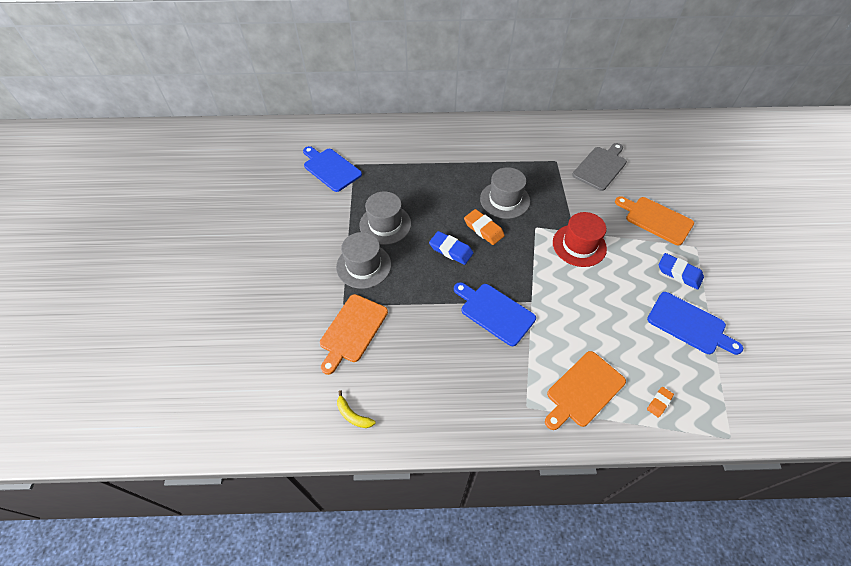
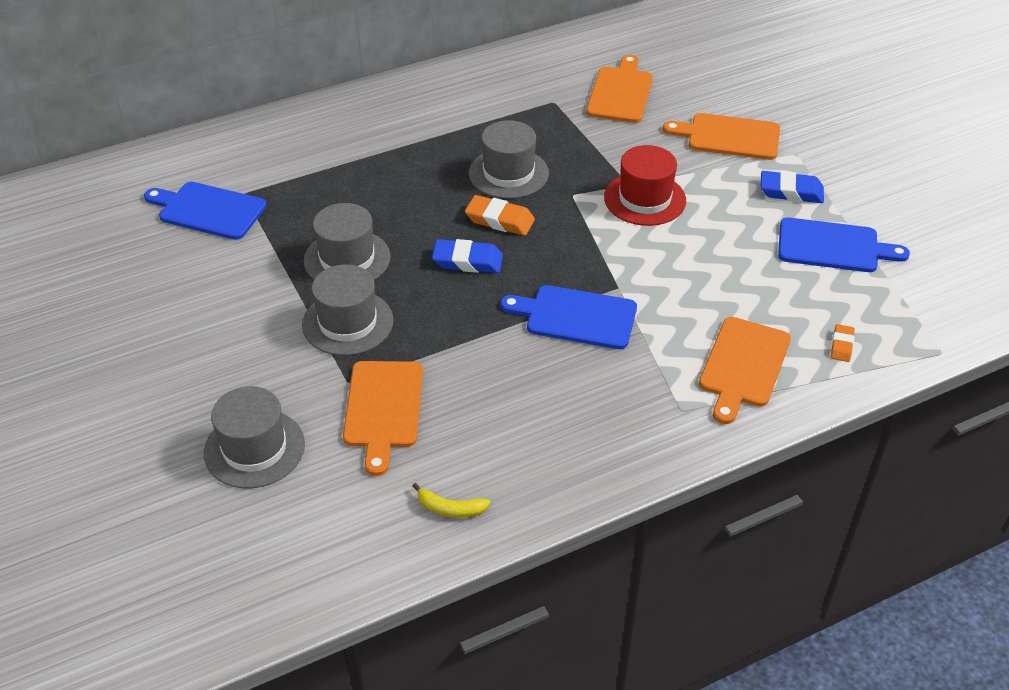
camera: 25 degrees left, 10 degrees down
grey cutting board [572,143,627,191] -> orange cutting board [586,55,653,123]
none -> grey hat [204,386,305,488]

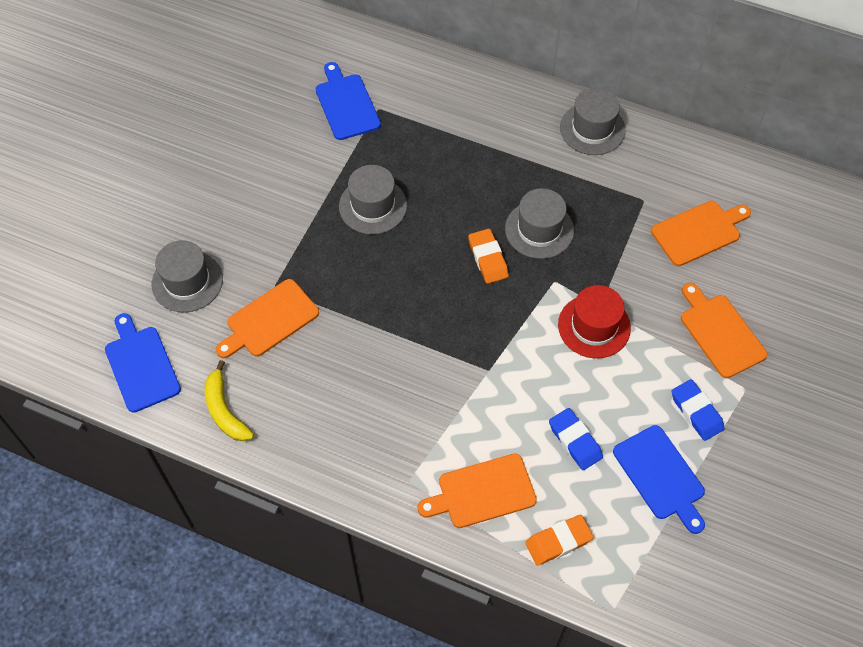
camera: 50 degrees right, 15 degrees up
grey hat [302,264,393,356] -> grey hat moved to [560,88,626,155]
yellow banana [413,483,490,518] -> yellow banana [204,360,254,441], size x1.59
blue eraser [432,239,503,273] -> blue eraser moved to [549,408,603,470]
blue cutting board [500,285,637,349] -> blue cutting board moved to [105,313,181,413]
orange eraser [831,324,855,362] -> orange eraser [525,515,593,566], size x1.72

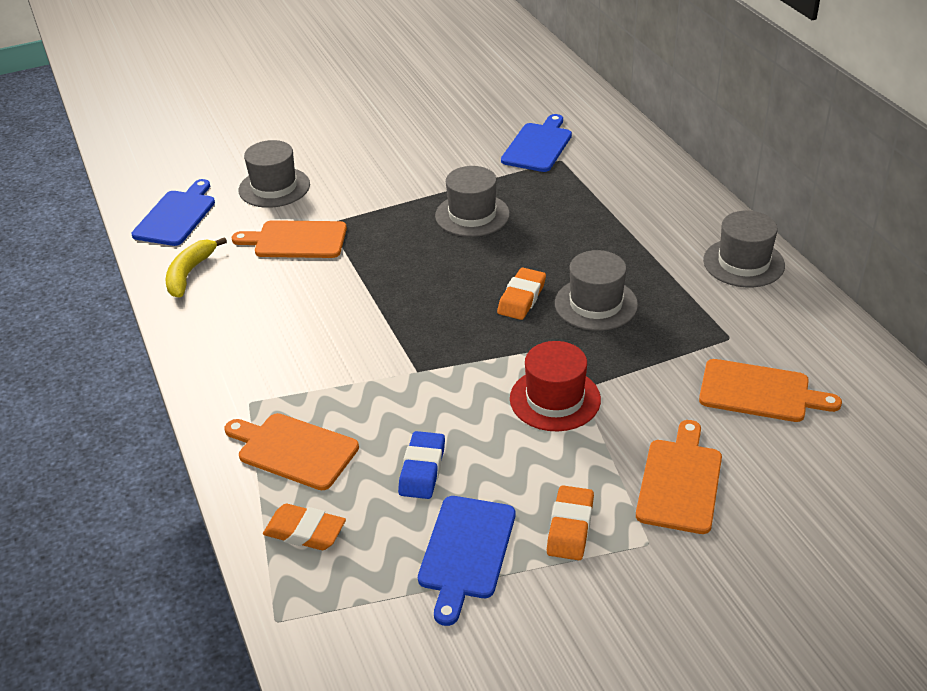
camera: 45 degrees right, 20 degrees down
blue eraser [672,379,725,441] -> orange eraser [547,485,594,560]

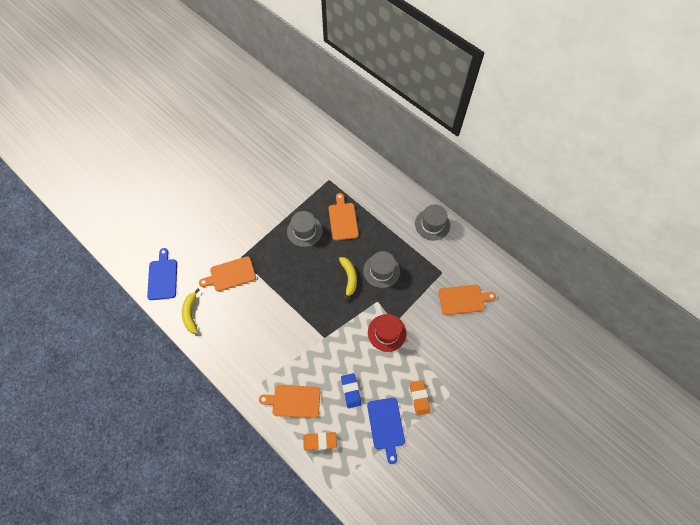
camera: 25 degrees left, 25 degrees up
grey hat [239,140,310,208] -> none
orange eraser [497,268,546,320] -> yellow banana [339,257,357,300]
blue cutting board [501,114,572,172] -> none
orange cutting board [636,420,722,534] -> orange cutting board moved to [329,193,359,241]

